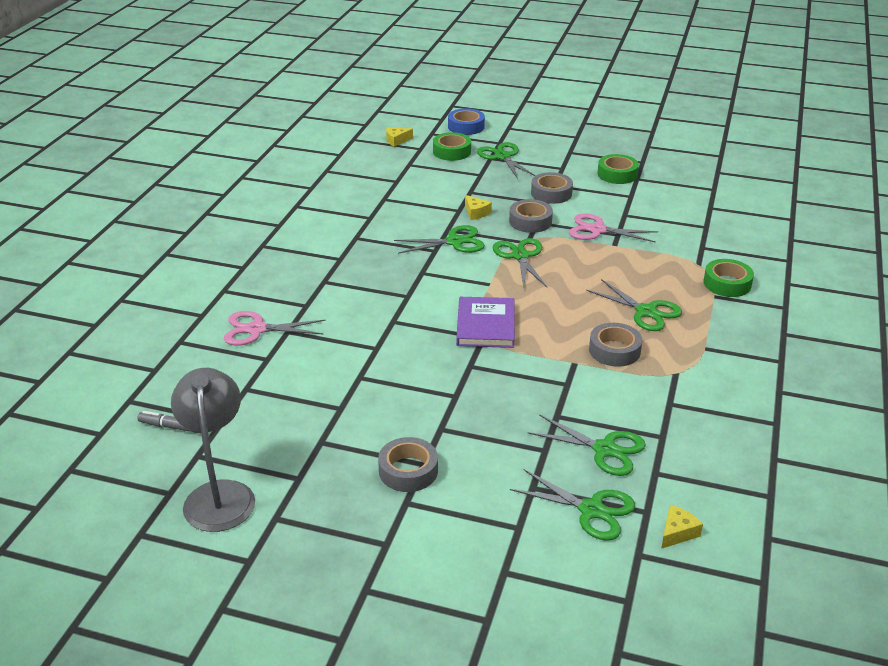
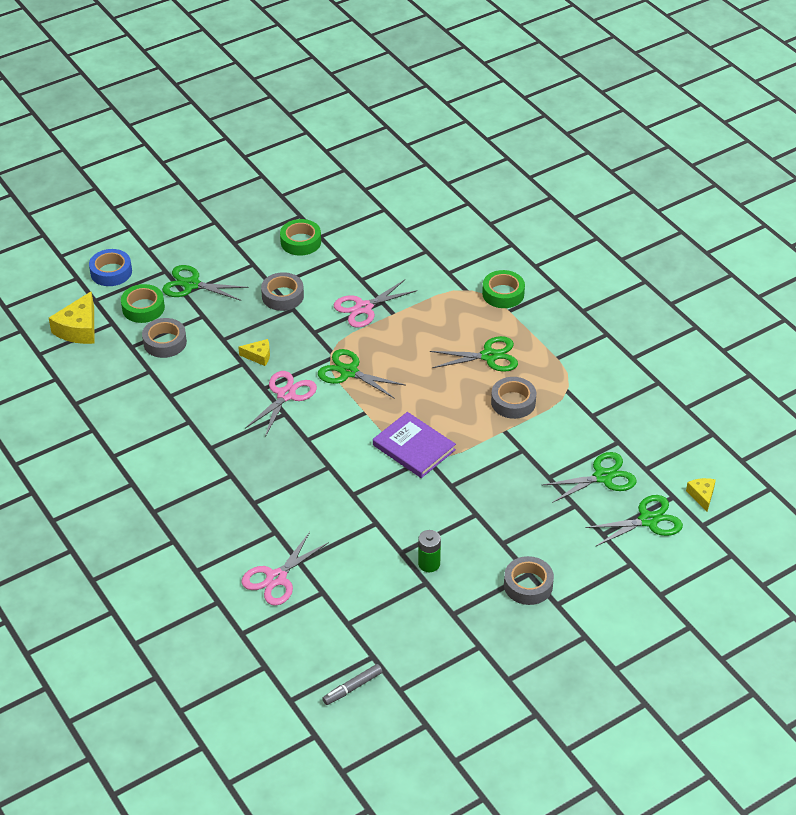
camera: 50 degrees left, 10 degrees up
grey lamp [171,368,255,532] -> none
yellow cheese [386,128,413,147] -> yellow cheese [49,291,95,344], size x1.79
green scissors [394,225,485,254] -> pink scissors [245,371,317,437]
grey tape [509,199,553,233] -> grey tape moved to [142,318,187,358]
none -> green battery [418,530,441,572]

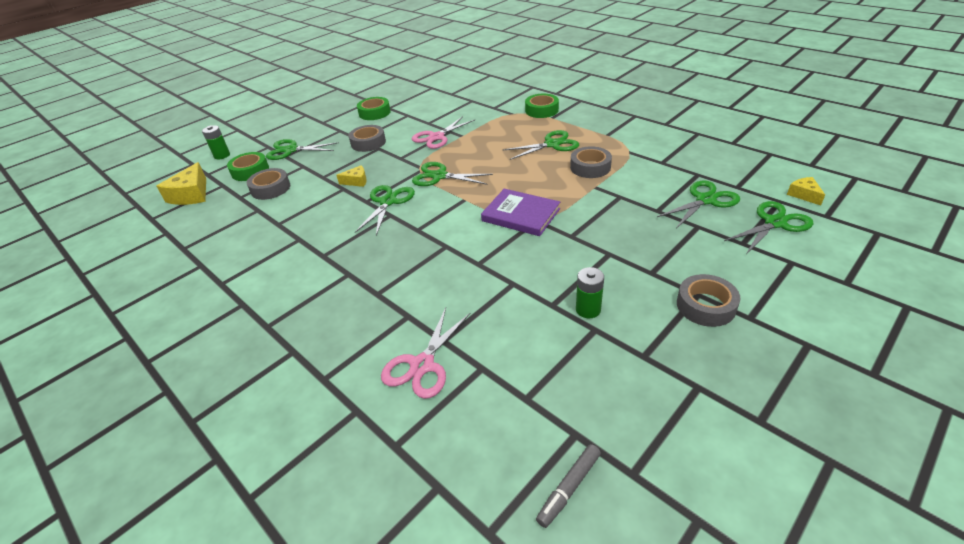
camera: 10 degrees left, 5 degrees down
blue tape [89,249,132,286] -> green battery [202,125,230,159]
pink scissors [245,371,317,437] -> green scissors [355,185,415,235]

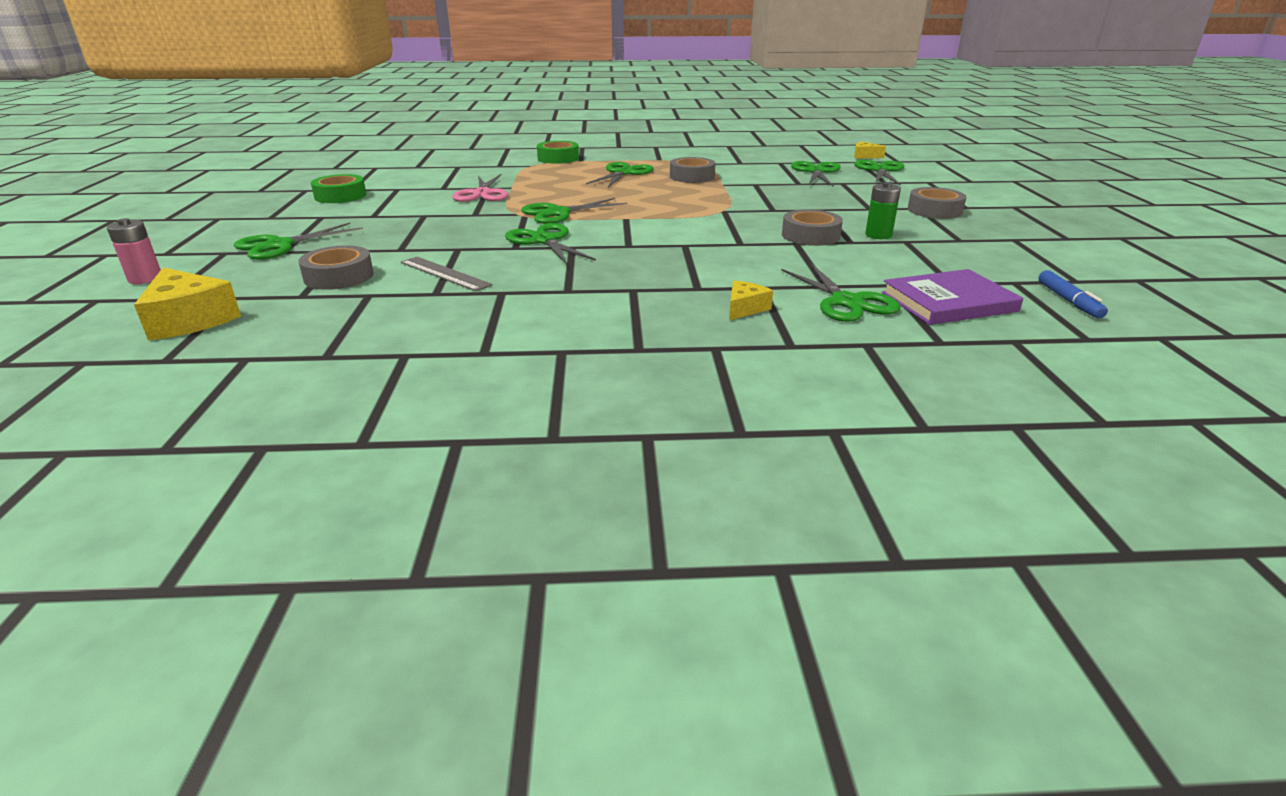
camera: 50 degrees left, 10 degrees down
green battery [202,125,230,159] -> pink battery [107,218,161,284]
green tape [227,152,269,181] -> none
yellow cheese [336,165,367,187] -> yellow cheese moved to [729,281,773,320]
grey tape [348,125,386,152] -> grey tape moved to [782,209,843,246]
pink scissors [381,308,471,399] -> green scissors [781,263,900,322]
purple book [481,189,560,236] -> purple book moved to [882,269,1023,325]
grey marker [536,444,601,528] -> blue marker [1038,270,1108,319]
none -> grey ruler [401,257,492,291]

